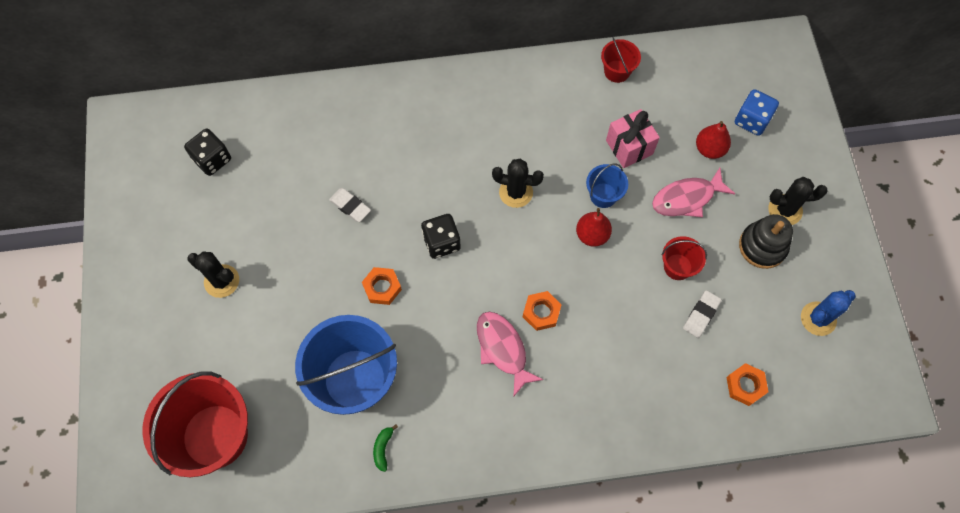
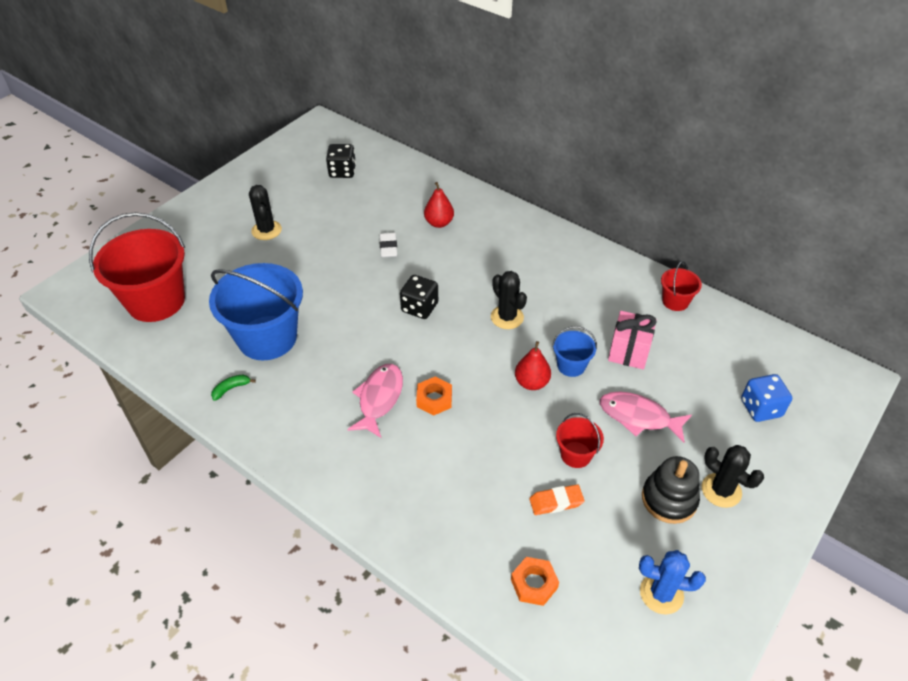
camera: 45 degrees right, 20 degrees down
orange nut [362,267,402,305] -> none
white eraser [683,290,722,338] -> orange eraser [529,485,585,515]
red pear [696,121,731,159] -> red pear moved to [424,182,454,228]

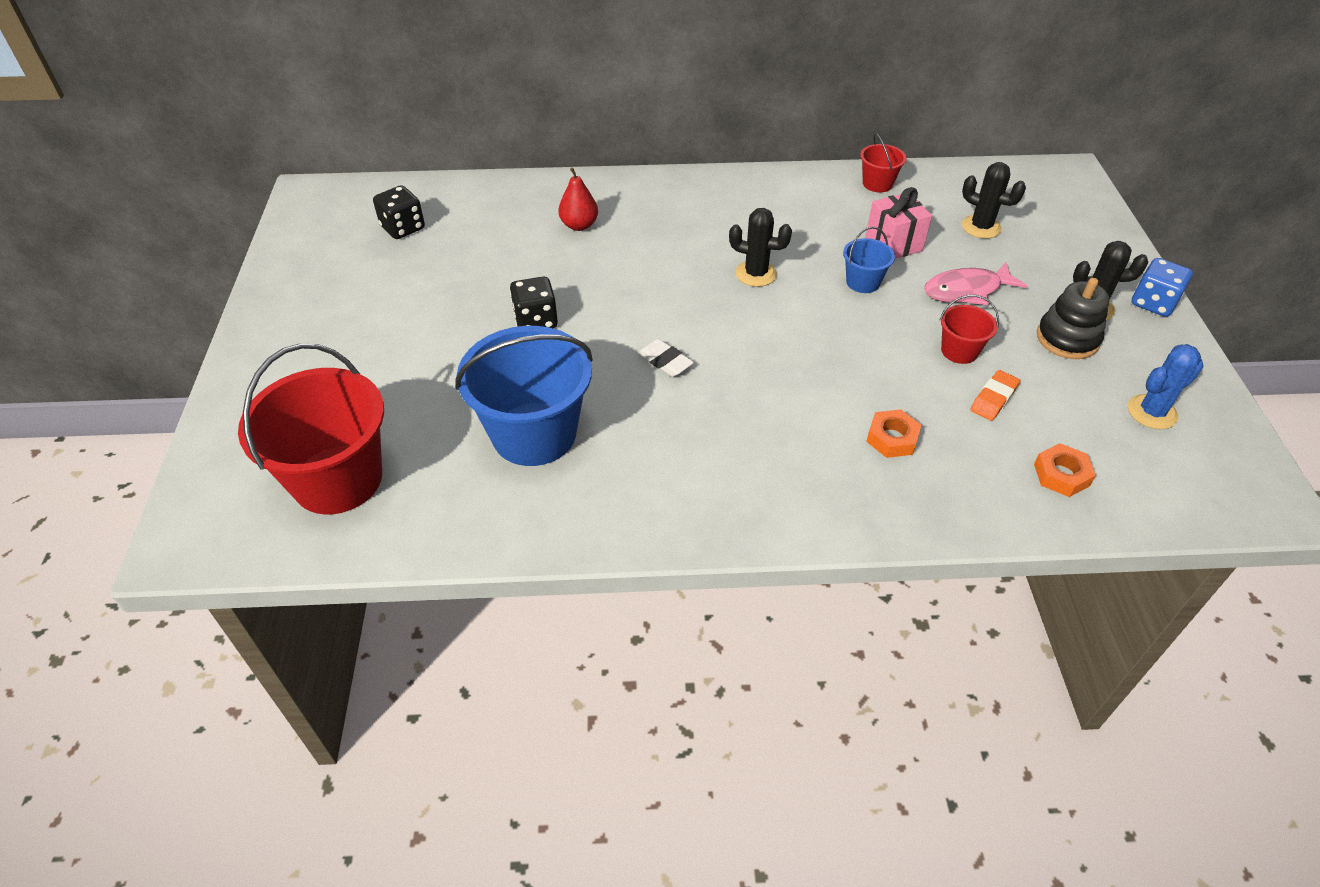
camera: 40 degrees left, 0 degrees up
green banana [211,375,256,401] -> none
black cactus [249,185,282,240] -> black cactus moved to [962,162,1026,239]
pink fish [347,364,403,438] -> none
white eraser [380,233,397,258] -> white eraser moved to [638,339,694,377]
black dice [400,275,438,319] -> black dice moved to [510,277,558,328]
orange nut [416,377,452,416] -> orange nut moved to [866,409,921,458]
red pear [515,341,551,390] -> none
blue dice [741,374,792,422] -> blue dice moved to [1132,258,1193,317]

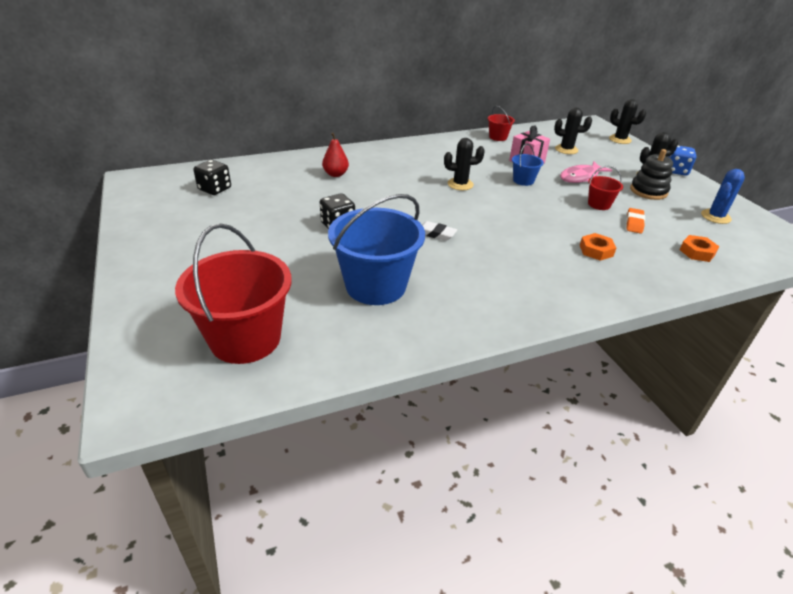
camera: 20 degrees left, 10 degrees down
none -> black cactus [609,99,646,144]

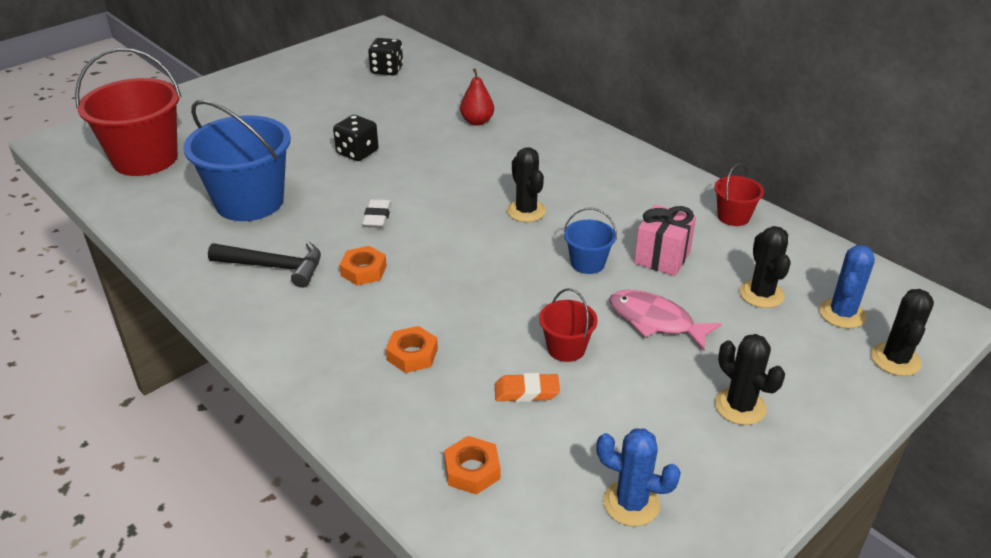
camera: 70 degrees right, 0 degrees up
black stacking toy [630,149,673,200] -> none
blue dice [668,146,697,176] -> none
none -> black hammer [208,242,321,288]
none -> orange nut [339,246,387,286]
none -> blue cactus [819,245,875,329]

